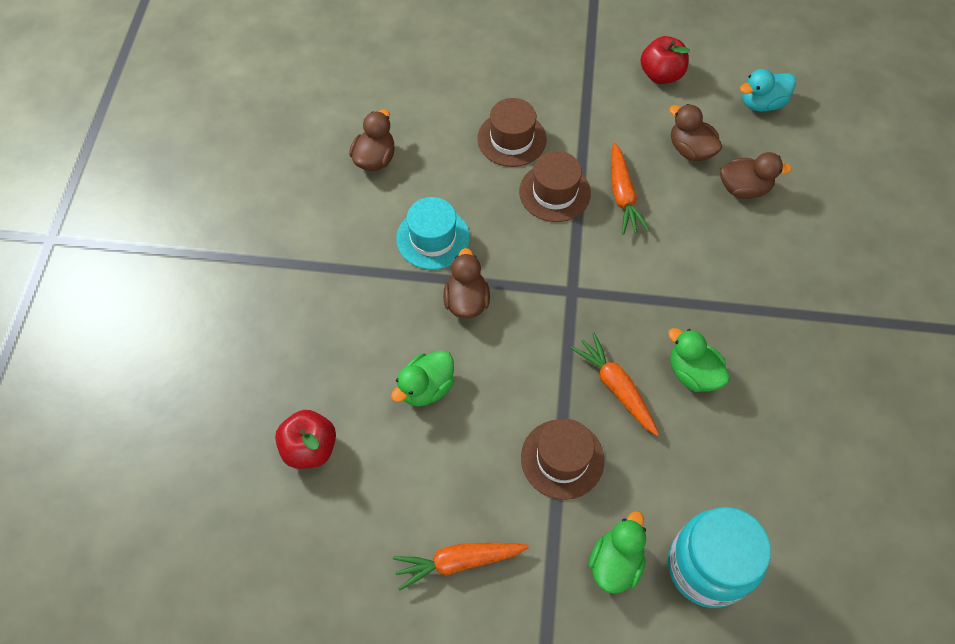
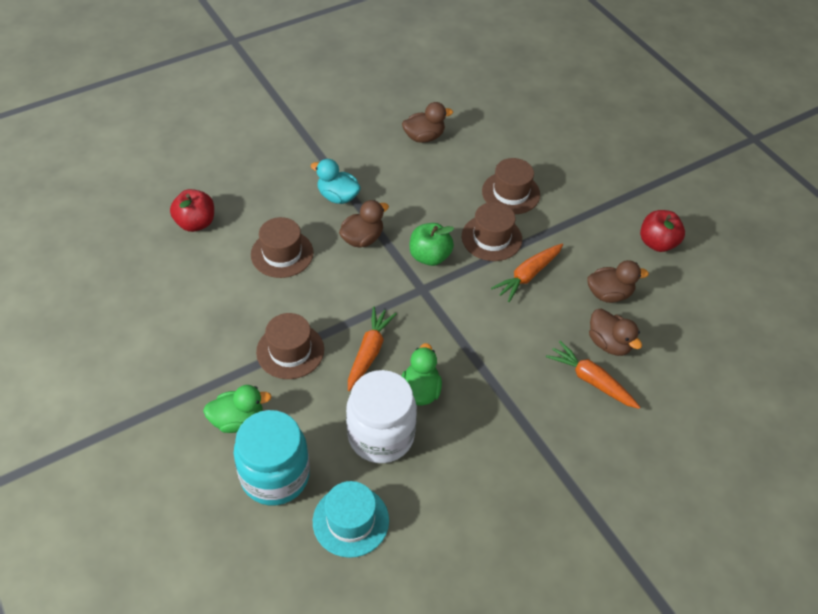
camera: 50 degrees right, 10 degrees down
green duck [391,350,454,406] -> brown hat [251,217,314,278]
orange carrot [393,543,529,591] -> orange carrot moved to [546,341,640,409]
turquoise hat [396,197,470,270] -> turquoise hat moved to [313,481,389,558]
brown duck [669,104,722,161] -> brown duck turned 75 degrees clockwise [587,260,649,303]
turquoise duck [740,69,796,112] -> turquoise duck moved to [311,159,361,204]
none -> white jar [346,370,417,463]
none -> green apple [410,223,454,266]

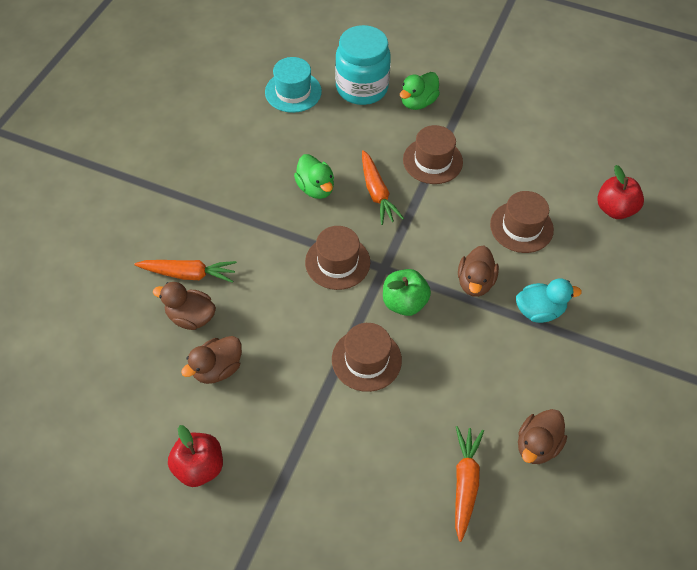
camera: 145 degrees right, 5 degrees up
white jar [346,370,417,463] -> none
brown hat [482,158,540,214] -> brown hat moved to [305,226,370,290]
orange carrot [491,244,563,302] -> orange carrot moved to [455,426,484,542]

